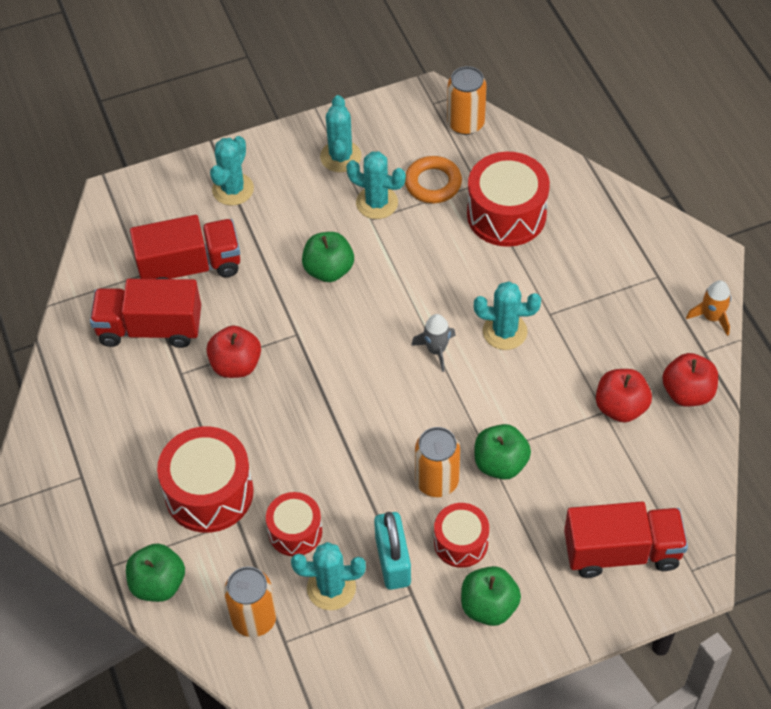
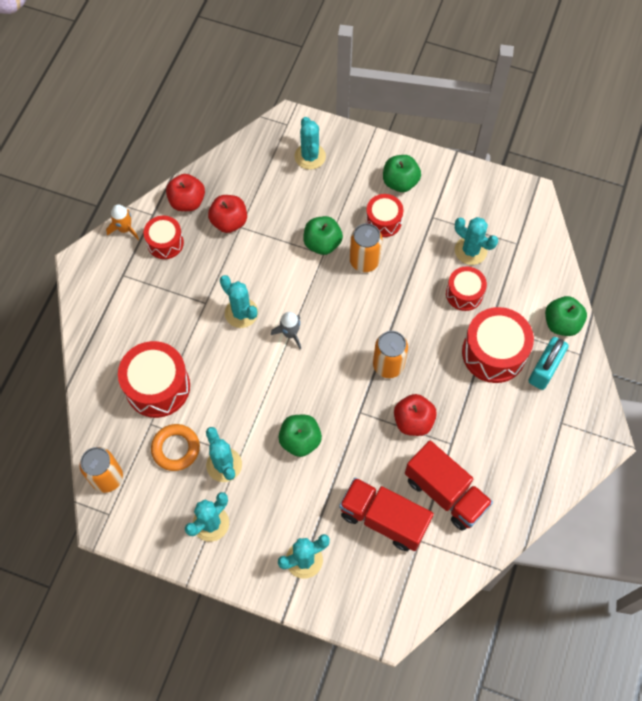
camera: 140 degrees left, 10 degrees up
orange can [224,567,277,637] -> orange can moved to [373,331,408,378]
turquoise padlock [374,512,411,590] -> turquoise padlock moved to [529,337,569,390]
red truck [564,502,688,578] -> turquoise cactus [294,117,326,170]
none -> red drum [143,216,184,259]

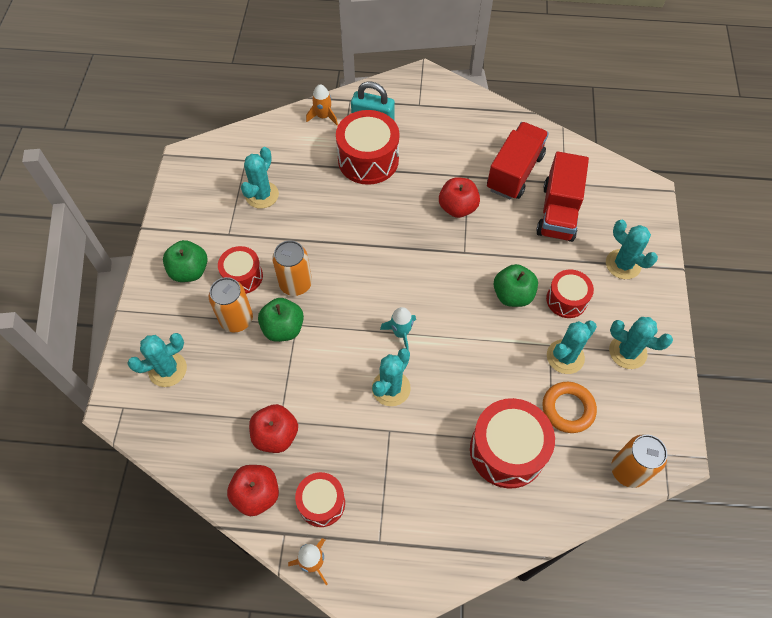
camera: 105 degrees left, 5 degrees down
grey rocket [271,312,301,349] -> turquoise rocket [380,307,416,350]
orange can [373,331,408,378] -> orange can moved to [209,277,253,332]
red drum [446,266,487,311] -> red drum moved to [546,269,594,318]
green apple [545,296,587,336] -> orange rocket [306,84,338,125]

